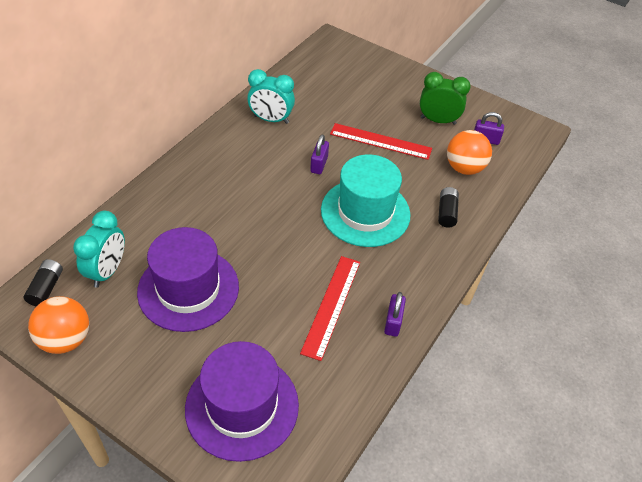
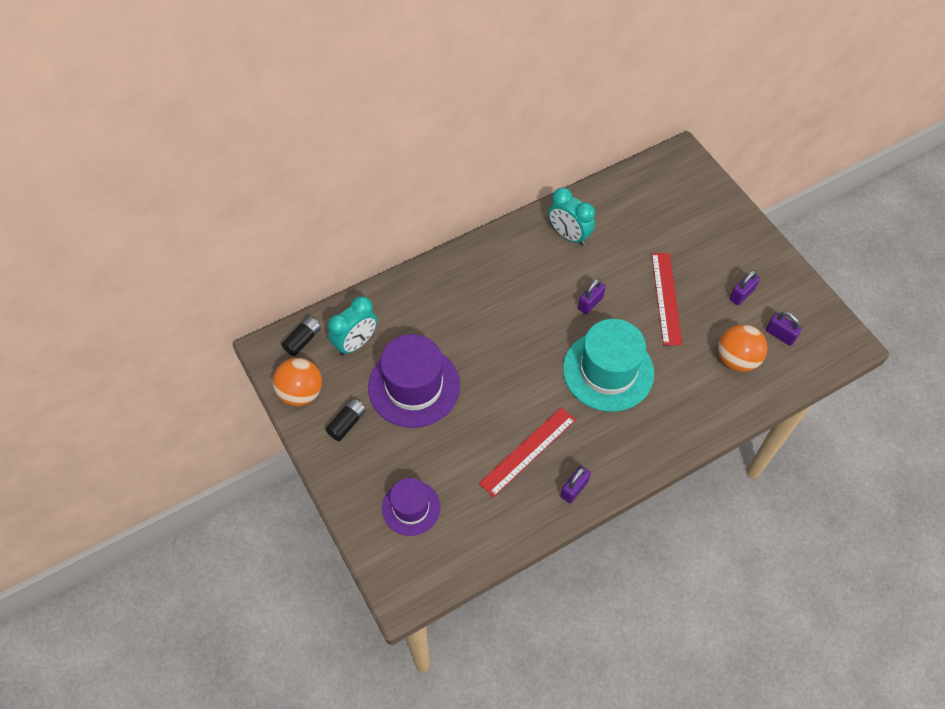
camera: 30 degrees right, 10 degrees up
purple hat [185,341,299,462] -> purple hat [382,478,440,536], size x0.59
red ruler [330,123,432,160] -> red ruler turned 45 degrees clockwise [652,253,682,345]
green clock [420,72,471,125] -> purple padlock [730,270,760,305]
black battery [438,187,459,228] -> black battery moved to [325,399,366,441]

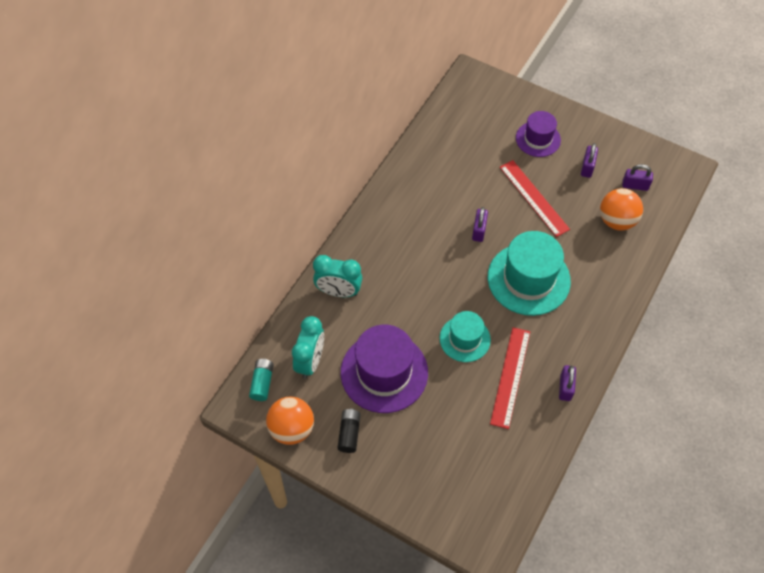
camera: 30 degrees left, 0 degrees up
black battery [281,316,321,356] -> turquoise battery [249,359,274,401]
purple hat [382,478,440,536] -> purple hat moved to [516,111,561,157]
turquoise clock [548,188,595,246] -> turquoise clock moved to [313,255,362,297]
none -> turquoise hat [440,311,491,362]

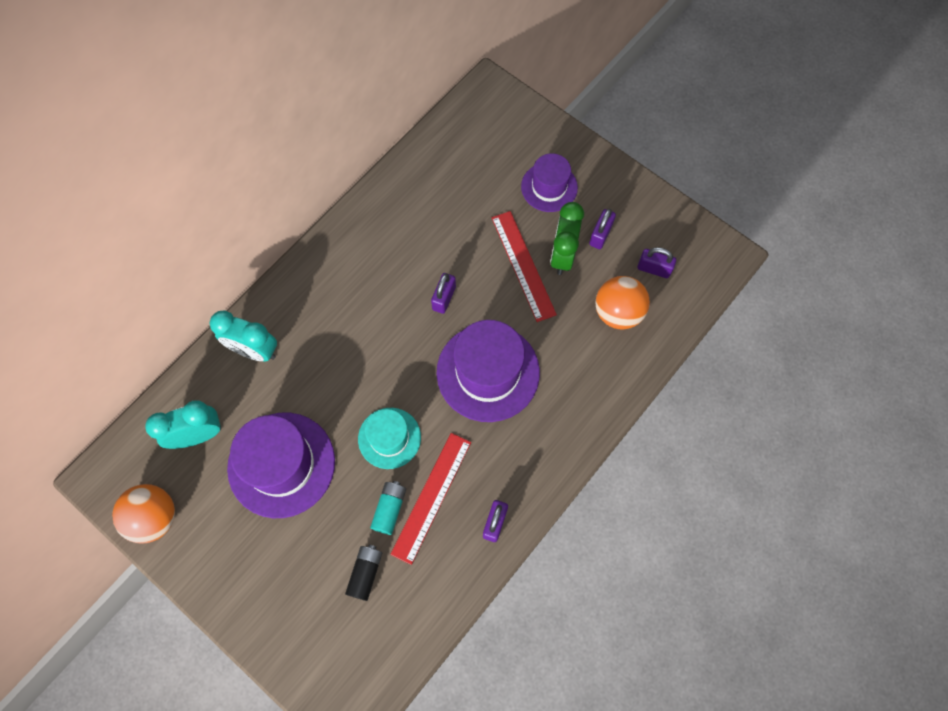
camera: 10 degrees right, 10 degrees up
turquoise battery [249,359,274,401] -> turquoise battery moved to [370,481,406,535]
turquoise clock [292,316,324,379] -> turquoise clock turned 135 degrees counterclockwise [145,400,222,449]
black battery [338,409,361,453] -> black battery moved to [345,545,382,601]
turquoise hat [488,231,571,316] -> purple hat [436,320,540,422]
none -> green clock [550,202,584,275]

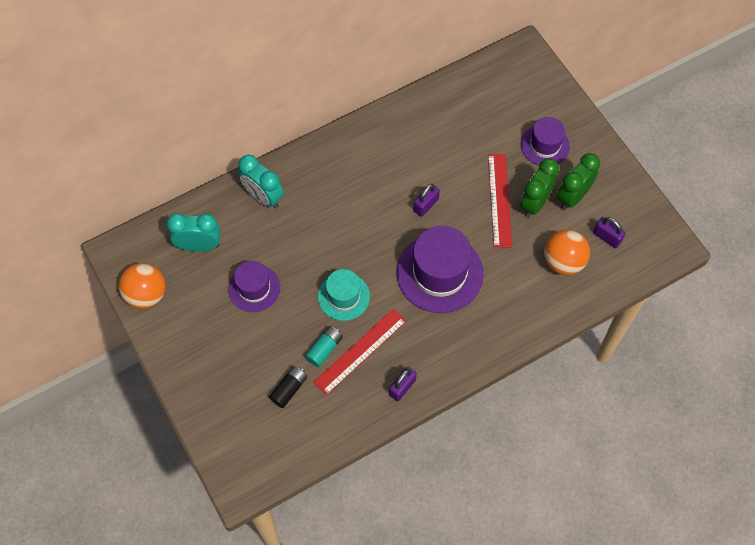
camera: 20 degrees right, 5 degrees down
purple hat [227,413,335,518] -> purple hat [228,261,280,312], size x0.59
purple padlock [589,209,616,249] -> green clock [557,153,600,210]

